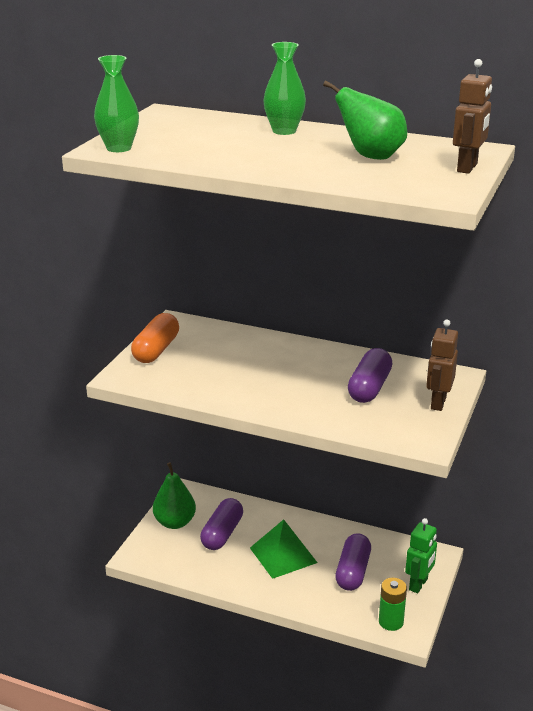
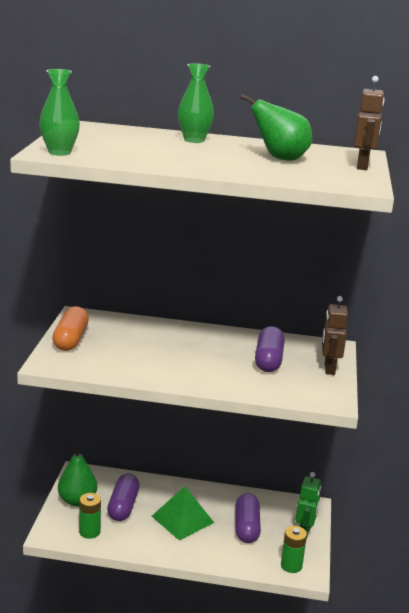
camera: 15 degrees left, 5 degrees down
none -> green battery [79,493,101,539]

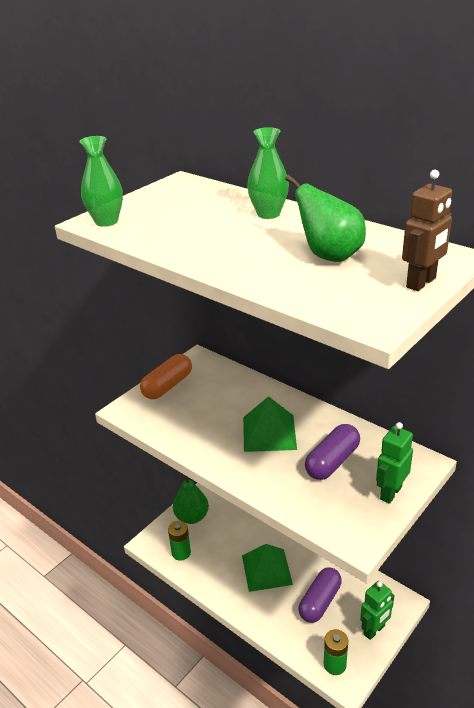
camera: 35 degrees right, 10 degrees up
purple capsule [107,474,140,521] -> none
brown robot [322,296,348,375] -> green robot [376,422,413,504]
none -> green pyramid [243,396,297,452]

